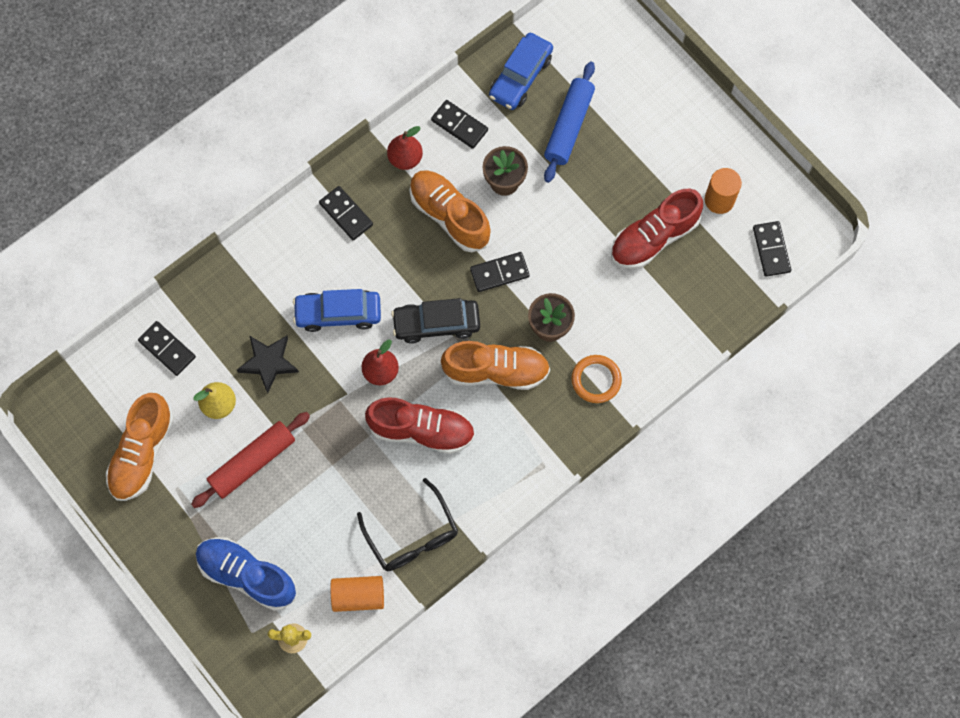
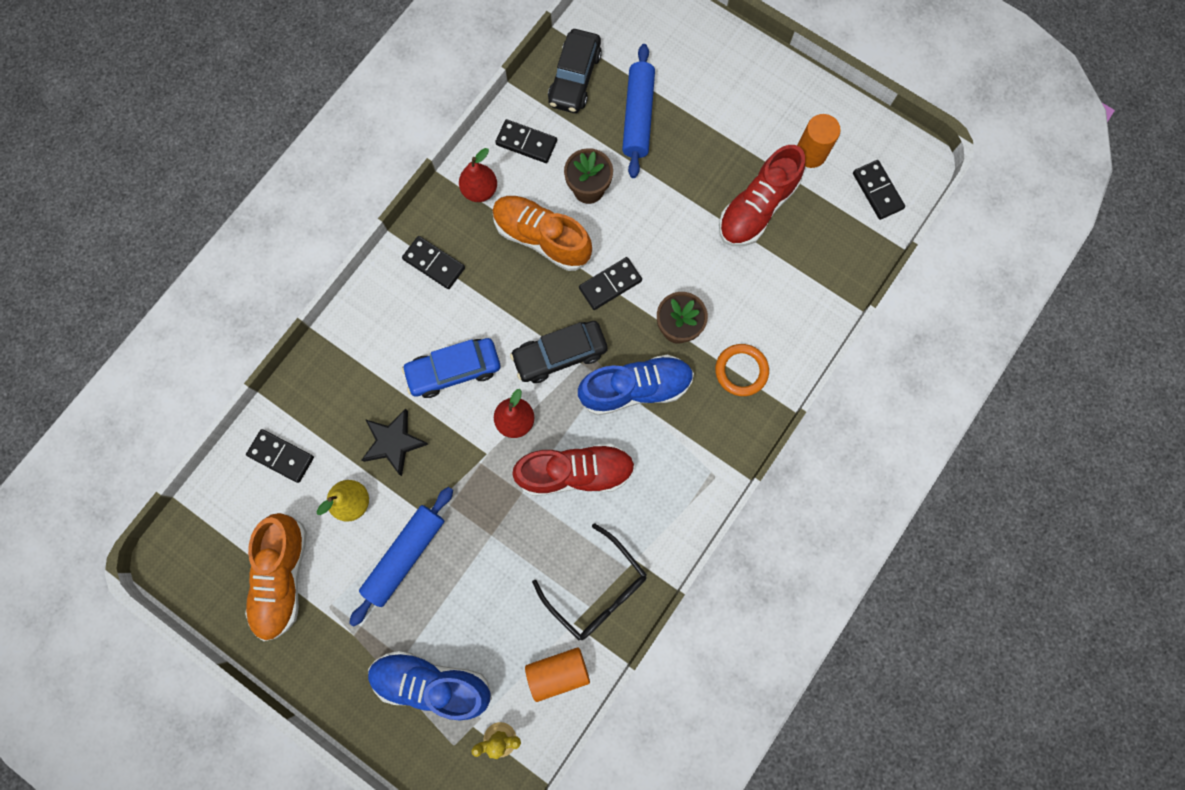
camera: 15 degrees left, 5 degrees up
red rolling pin [191,412,310,508] -> blue rolling pin [349,487,453,627]
orange shoe [441,341,550,390] -> blue shoe [578,354,694,415]
blue car [489,33,553,110] -> black car [548,29,602,113]

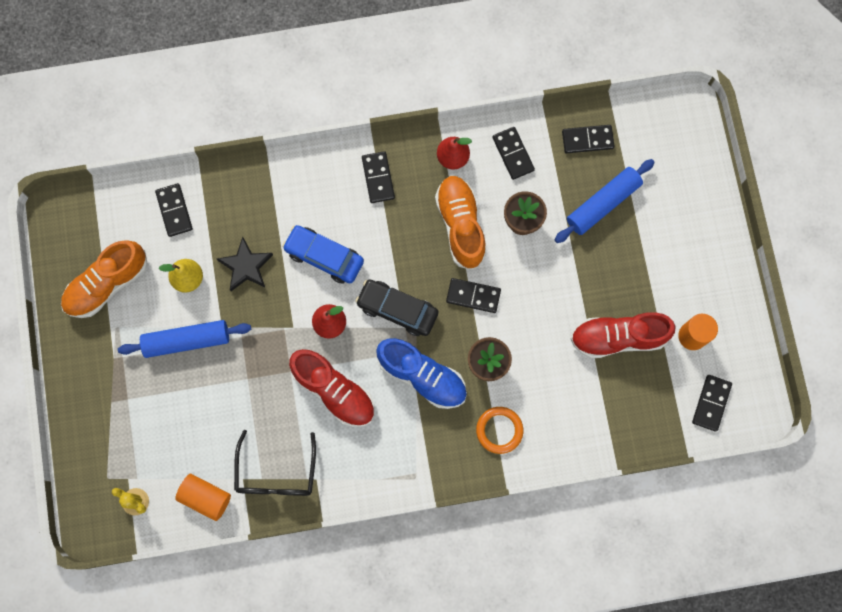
camera: 45 degrees right, 0 degrees up
blue shoe [368,650,492,721] -> none
black car [548,29,602,113] -> black domino [562,125,614,153]

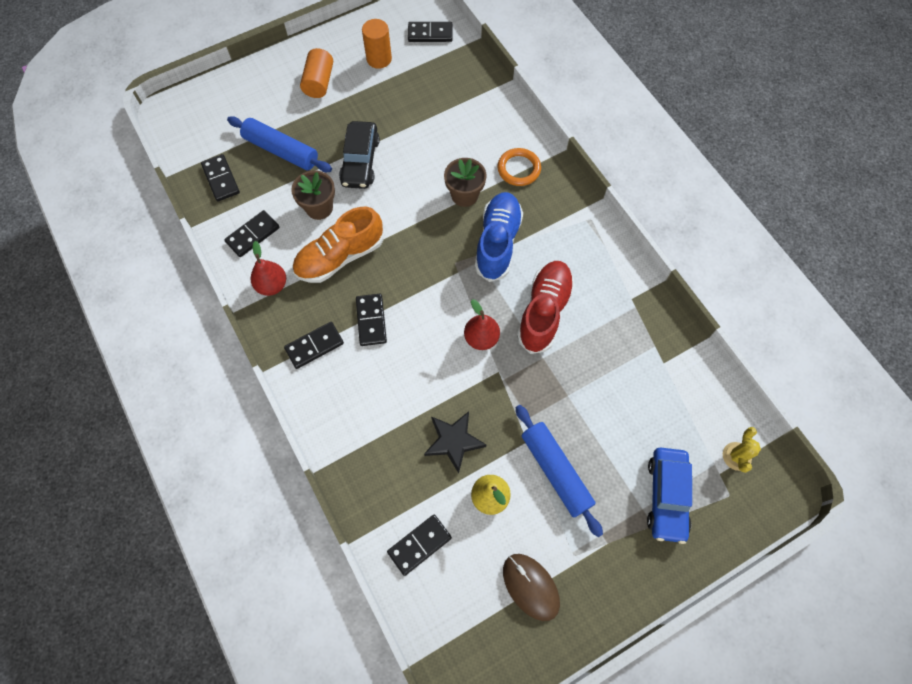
camera: 110 degrees left, 10 degrees down
orange shoe [61,240,148,318] -> brown mouse [503,554,560,621]
orange cylinder [175,474,231,521] -> orange cylinder moved to [300,48,333,98]
black glasses [234,430,316,496] -> none
blue car [282,225,364,284] -> blue car moved to [647,447,692,544]
black car [356,280,438,336] -> black car moved to [339,121,380,189]
black domino [446,278,501,313] -> black domino moved to [356,294,387,346]
red shoe [571,312,676,358] -> none

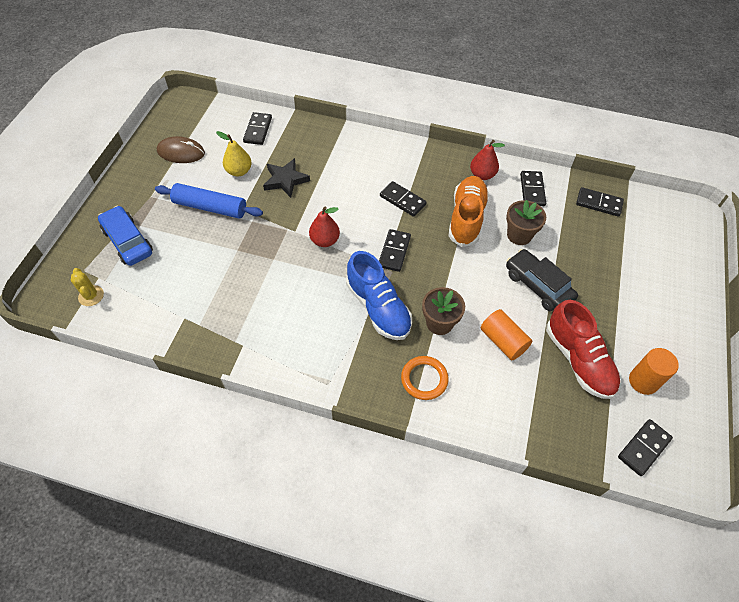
camera: 135 degrees right, 10 degrees down
blue rolling pin [227,116,332,172] -> none
black domino [284,322,344,369] -> black domino moved to [379,229,411,272]
orange cylinder [300,48,333,98] -> orange cylinder moved to [481,309,532,360]
red shoe [517,261,575,354] -> red shoe moved to [546,300,621,399]

